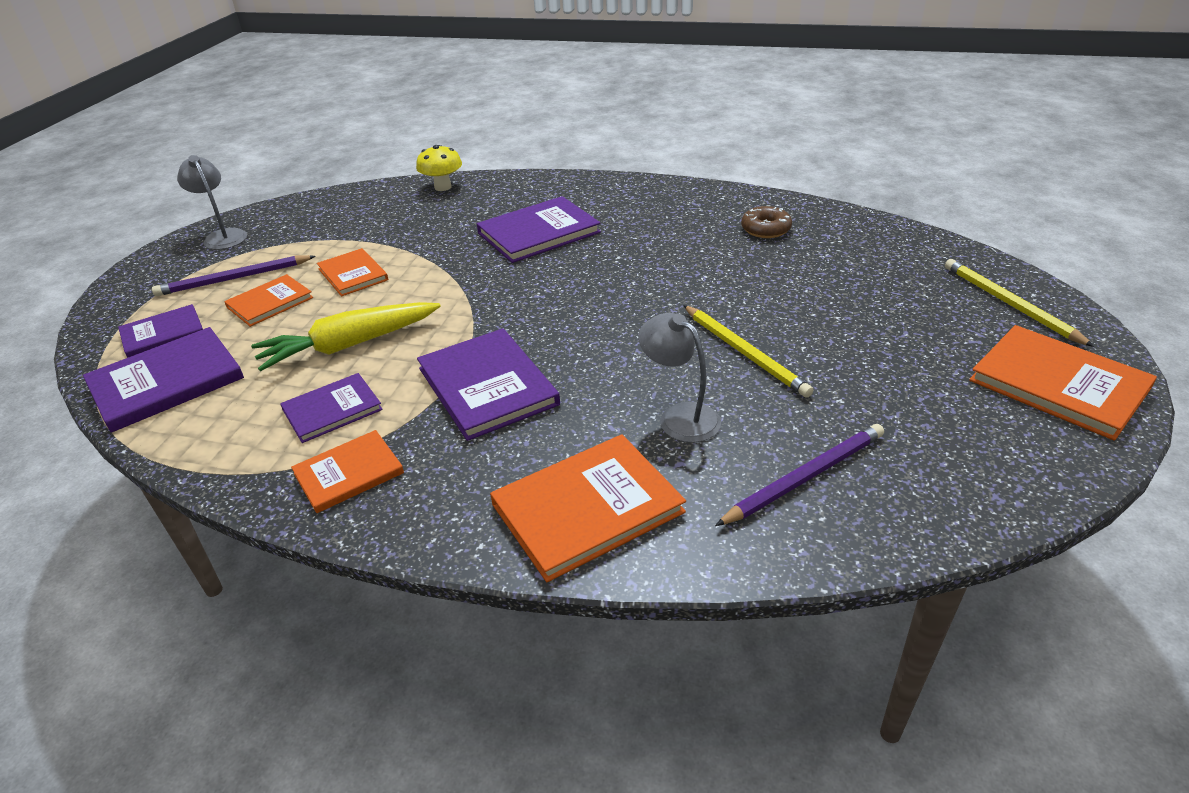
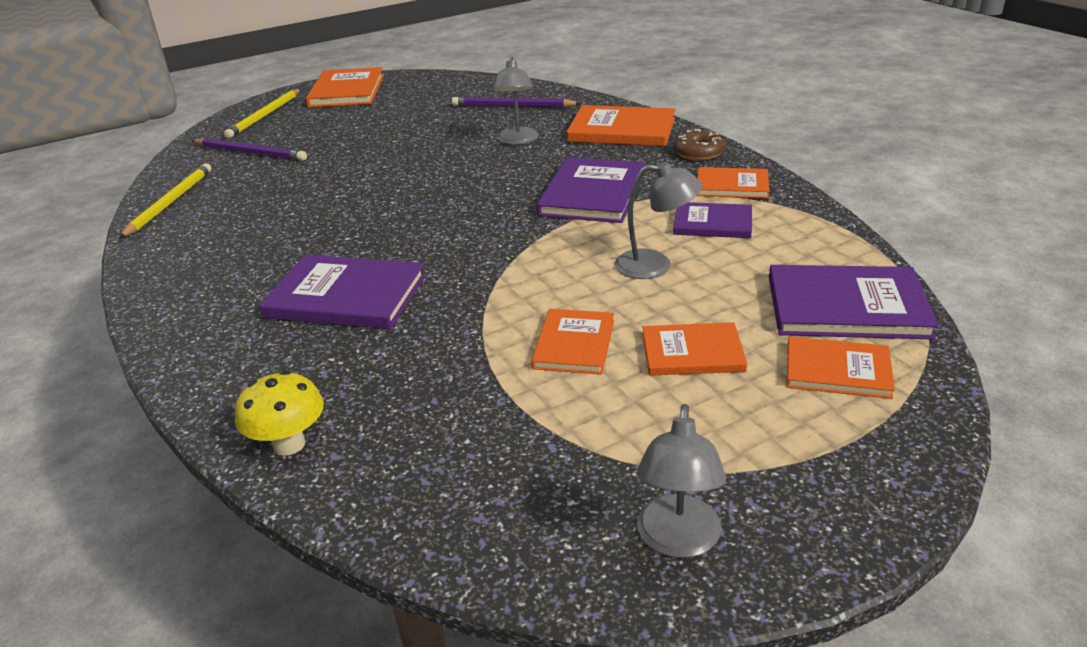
camera: 135 degrees left, 5 degrees down
purple book [118,304,203,358] -> orange book [787,336,895,399]
purple pencil [152,255,316,296] -> purple pencil moved to [192,138,307,161]
yellow carrot [251,302,441,371] -> grey lamp [615,162,702,279]
yellow pencil [683,305,813,398] -> yellow pencil moved to [119,163,212,238]
brown donut [741,205,792,238] -> brown donut moved to [674,129,725,161]

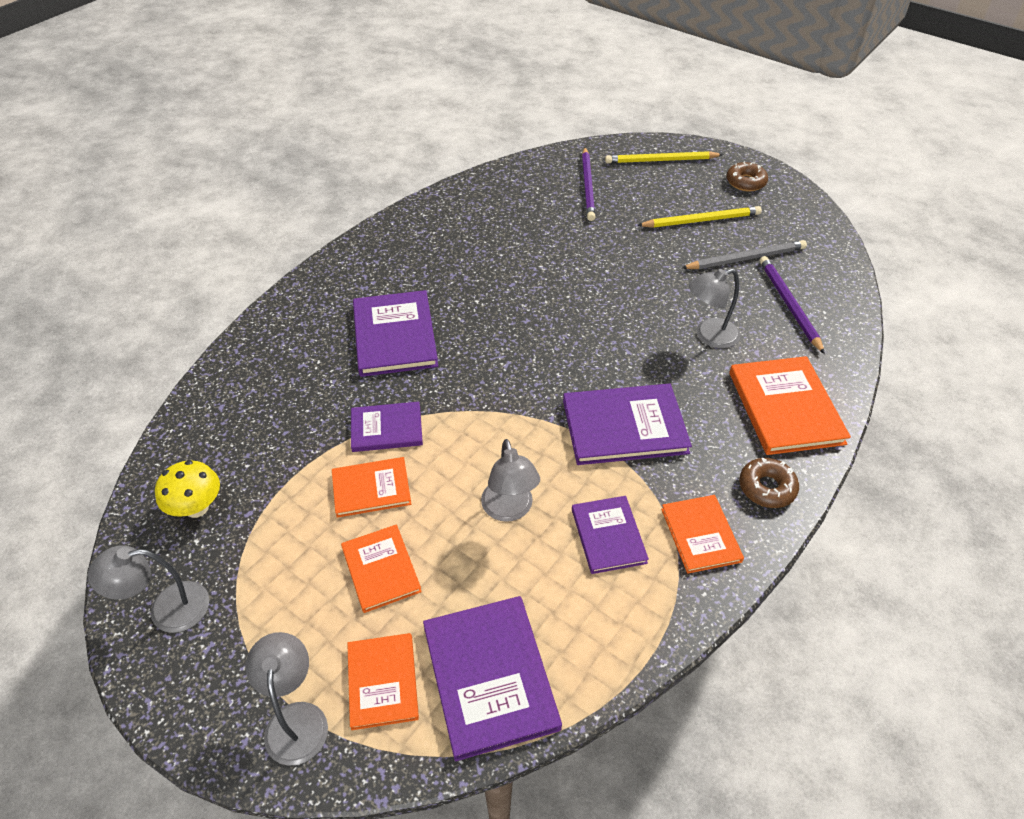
camera: 65 degrees right, 15 degrees up
yellow pencil [119,163,212,238] -> yellow pencil moved to [637,206,762,228]
yellow mushroom [235,371,324,456] -> yellow mushroom moved to [155,460,220,518]
orange book [306,67,384,108] -> brown donut [726,161,768,191]
none -> grey lamp [246,632,328,766]
none -> purple book [351,402,423,452]
none -> grey pencil [682,240,807,269]

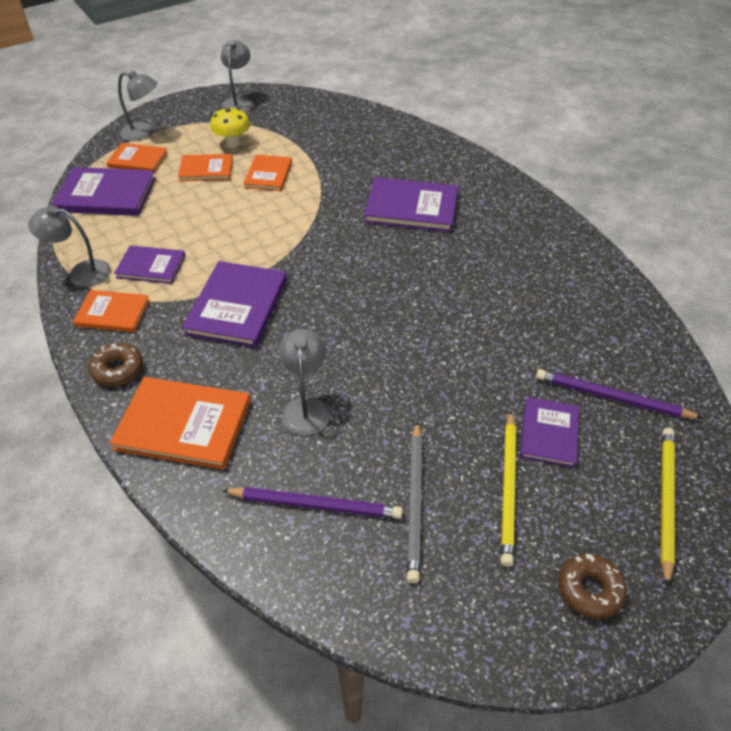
camera: 110 degrees right, 0 degrees up
yellow mushroom [155,460,220,518] -> yellow mushroom moved to [210,107,250,148]
purple book [351,402,423,452] -> purple book moved to [520,397,579,468]
grey lamp [481,439,540,522] -> grey lamp moved to [28,205,111,287]

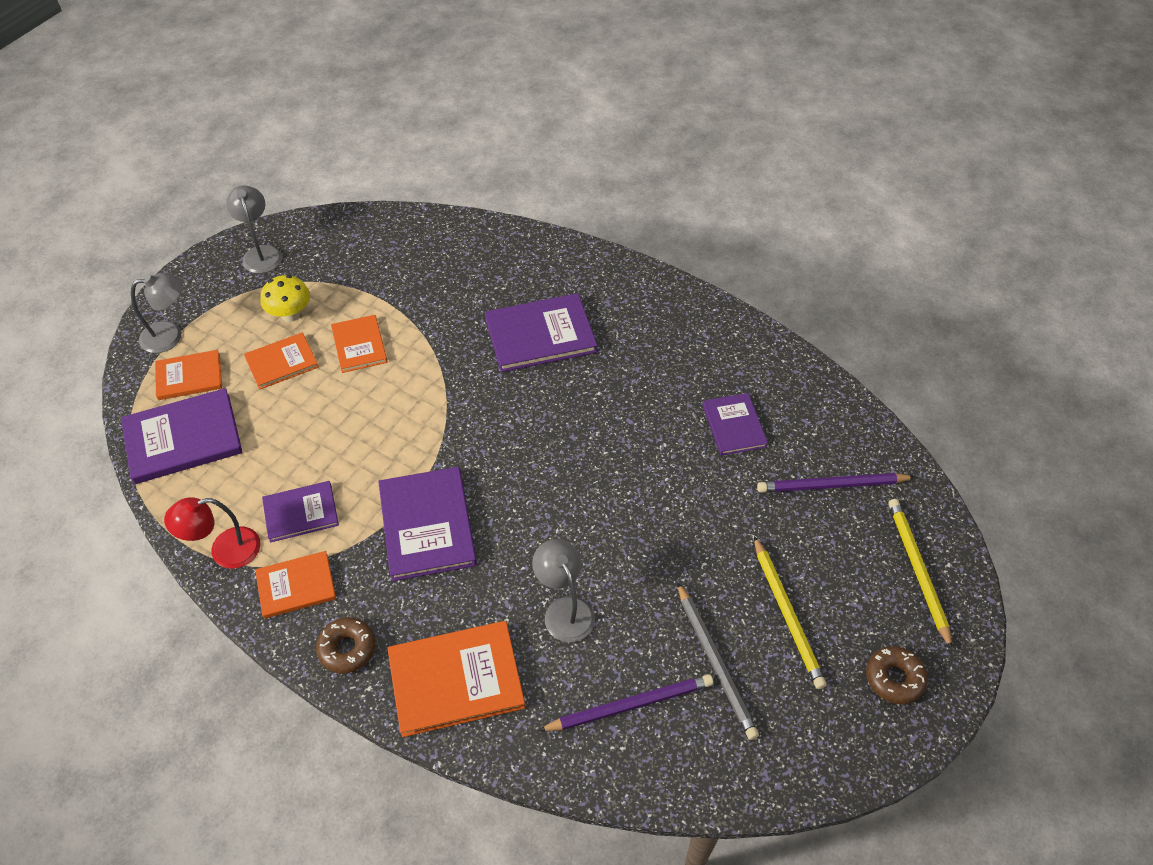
camera: 25 degrees left, 5 degrees up
grey lamp [28,205,111,287] -> red lamp [164,497,261,569]
purple book [520,397,579,468] -> purple book moved to [702,393,768,456]

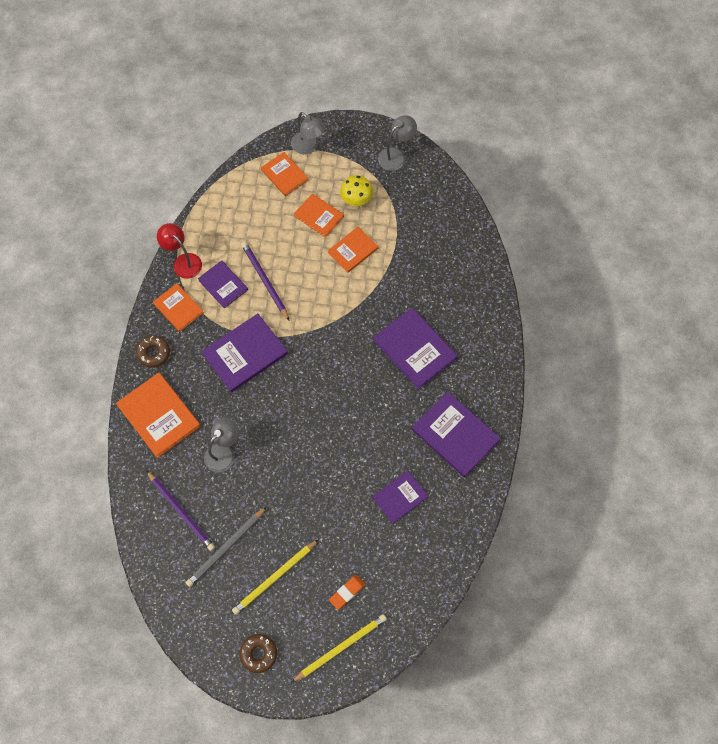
camera: 65 degrees right, 15 degrees up
purple book [121,388,242,484] -> purple book moved to [412,392,501,477]
purple pencil [757,473,915,493] -> purple pencil moved to [241,242,290,321]
none -> orange eraser [329,575,366,610]

